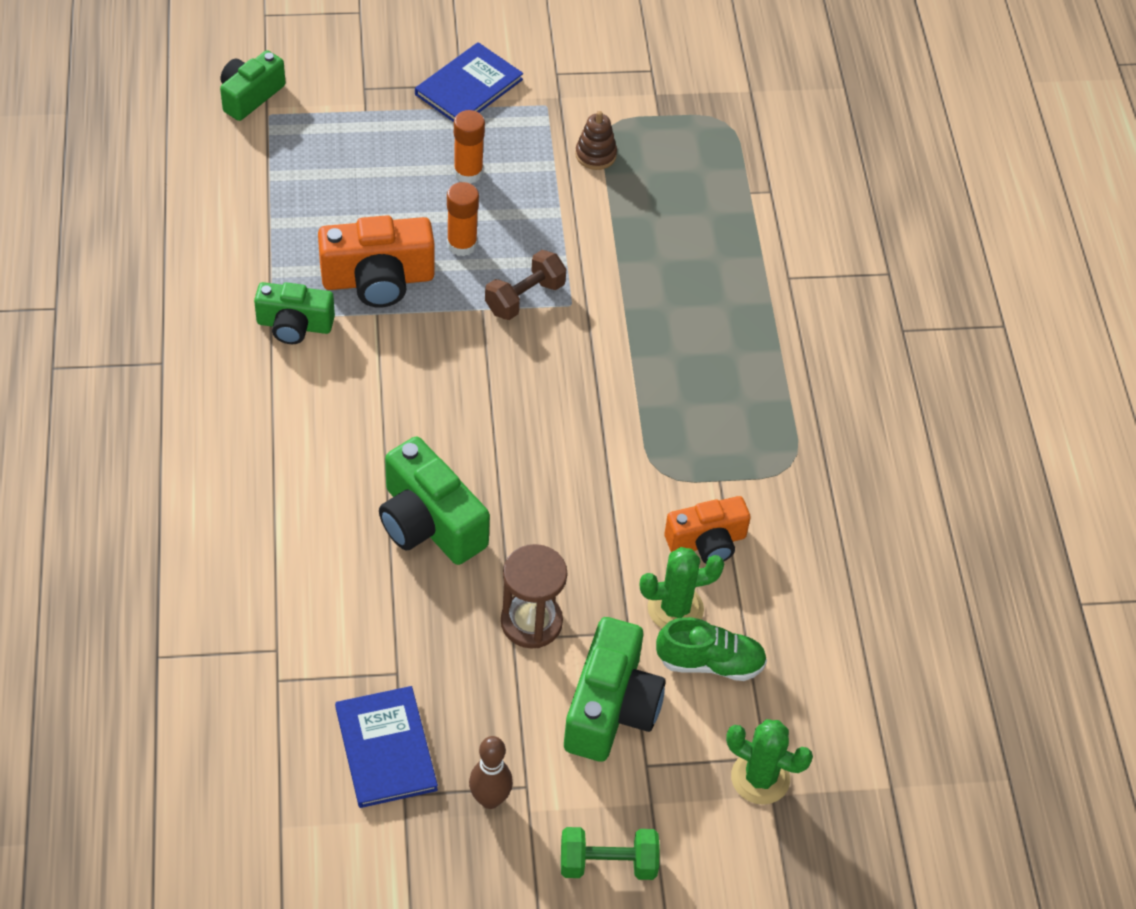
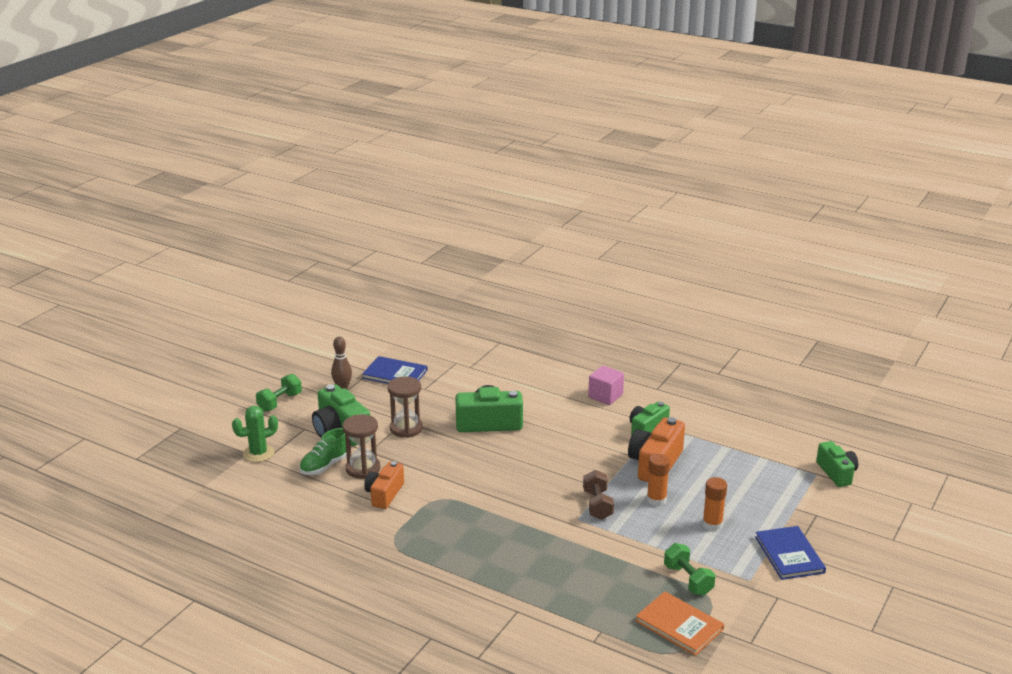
camera: 130 degrees right, 25 degrees down
brown stacking toy [575,111,617,170] -> green dumbbell [664,543,716,595]
green cactus [640,547,724,628] -> brown hourglass [343,414,380,479]
none -> pink cube [588,366,624,405]
none -> orange book [636,591,724,656]

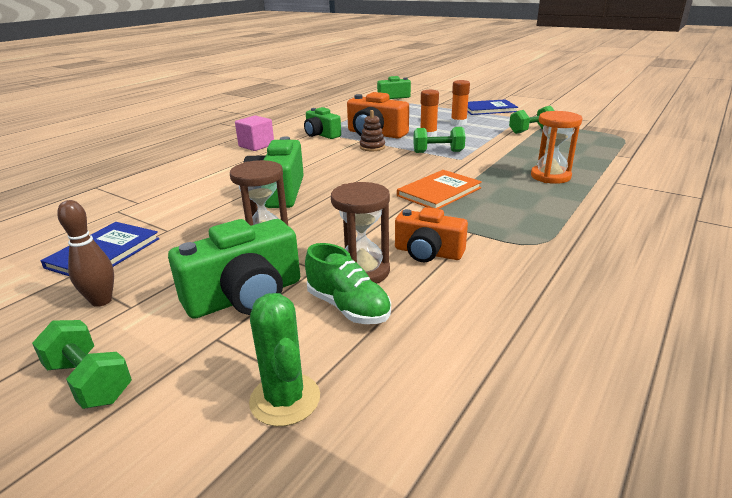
camera: 85 degrees left, 0 degrees up
brown dumbbell [583,470,614,520] -> green dumbbell [413,127,465,153]
orange book [636,591,724,656] -> orange book moved to [397,170,482,209]
none -> brown stacking toy [360,110,385,151]
none -> orange hourglass [531,111,583,184]

